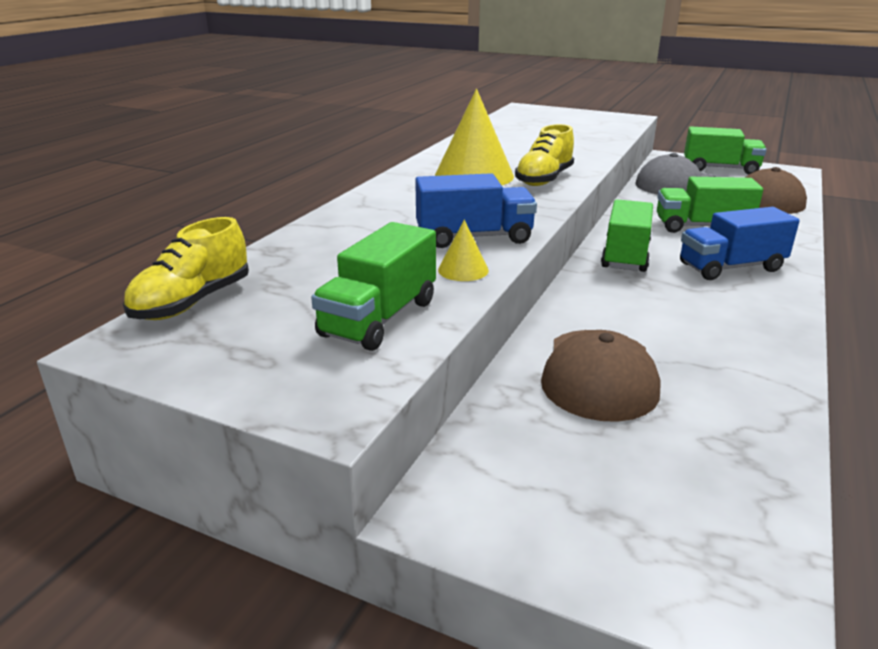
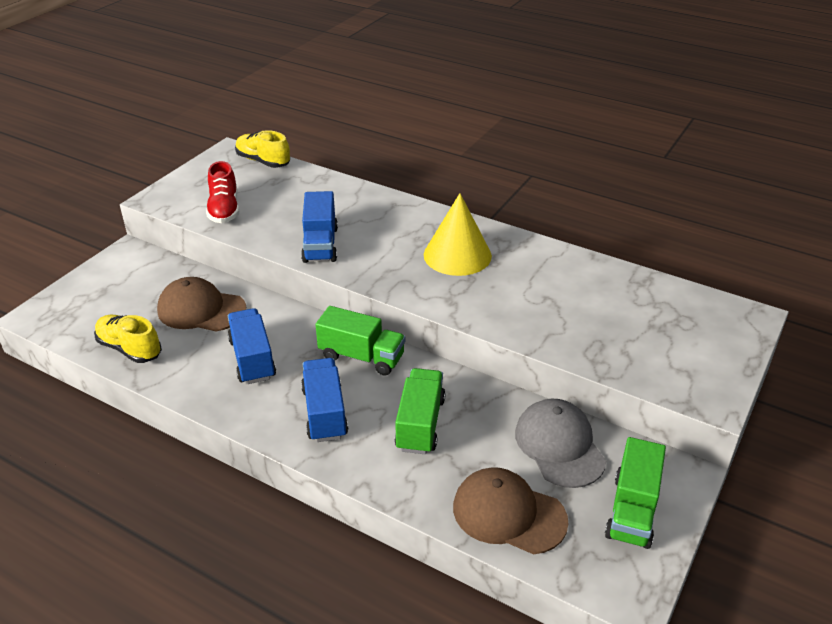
camera: 95 degrees right, 10 degrees up
green truck [311,222,436,351] -> red shoe [206,161,239,223]
yellow cone [438,219,489,281] -> none
yellow shoe [515,124,574,186] -> yellow shoe moved to [94,315,162,363]
none -> blue truck [228,308,276,384]

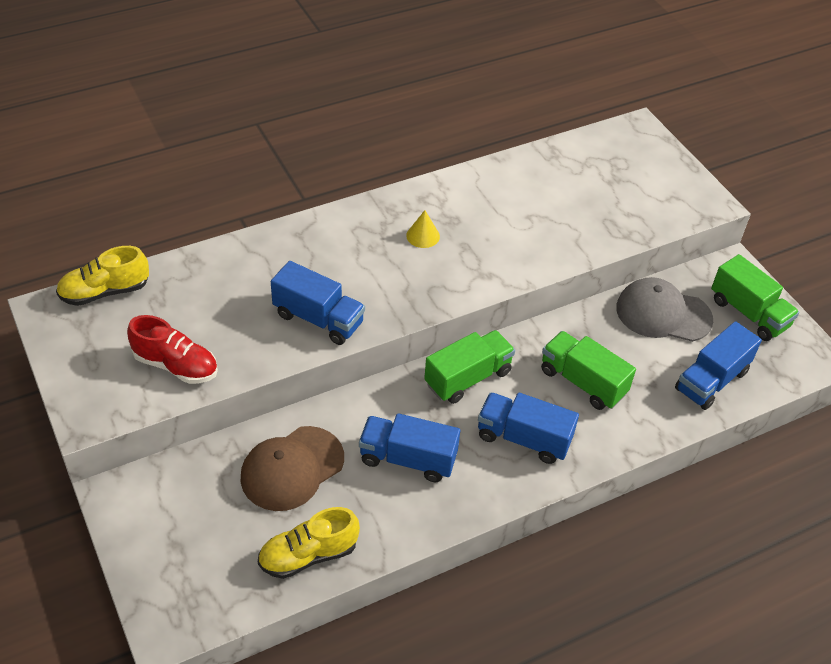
camera: 60 degrees left, 10 degrees up
yellow cone [424,193,492,276] -> yellow cone [406,210,440,248], size x0.46
brown cap [453,467,569,554] -> blue truck [675,321,762,410]

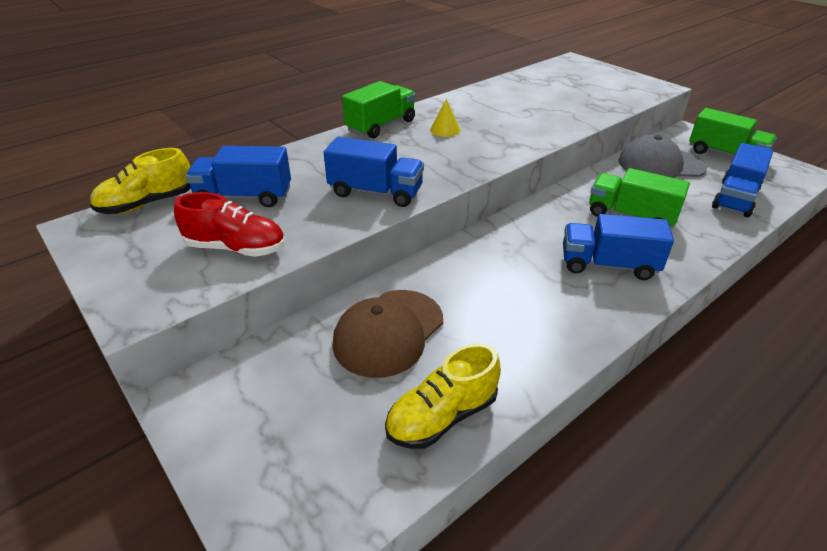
camera: 10 degrees left, 10 degrees down
blue truck [359,413,460,482] -> blue truck moved to [186,146,291,207]
green truck [424,330,515,404] -> green truck moved to [342,81,416,139]

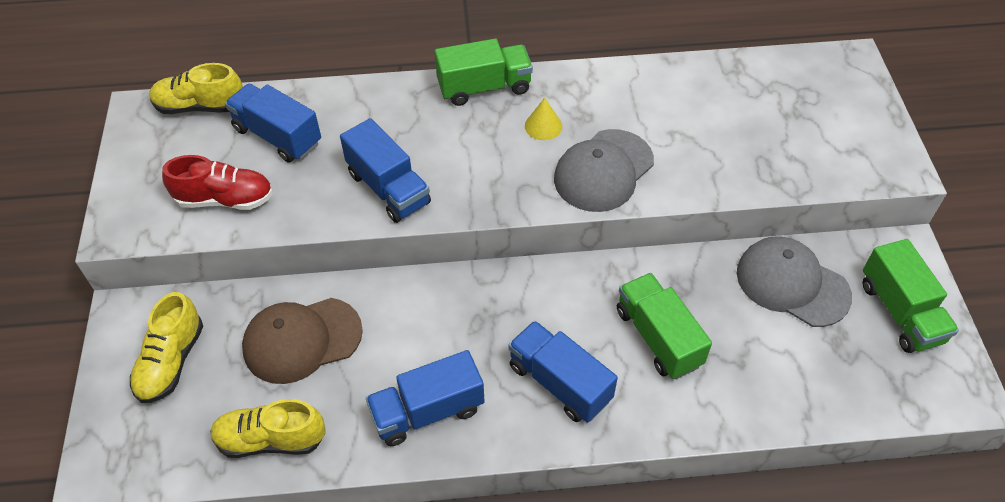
camera: 35 degrees right, 15 degrees up
red shoe [174,192,285,257] -> red shoe turned 45 degrees counterclockwise [162,155,273,210]
blue truck [712,143,773,217] -> blue truck moved to [366,350,485,446]
none -> yellow shoe [130,292,203,403]
none -> grey cap [554,129,654,212]

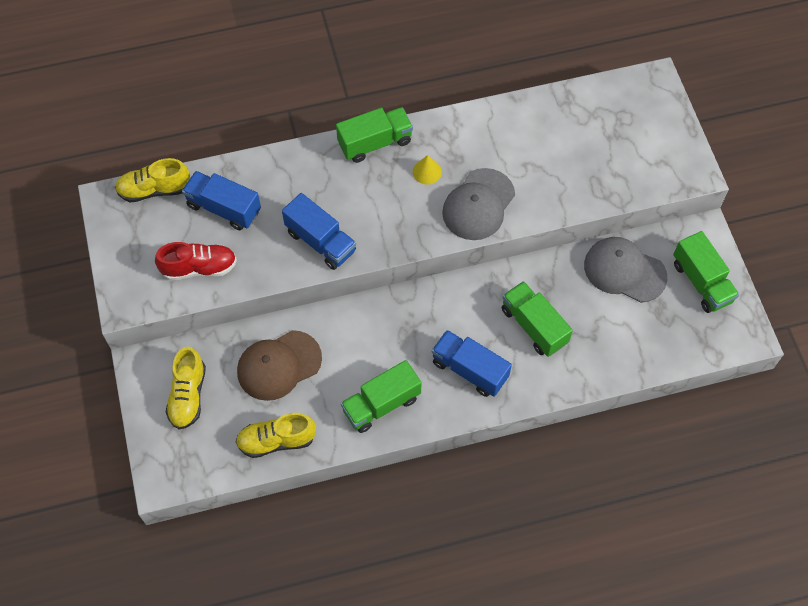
camera: 10 degrees left, 10 degrees up
blue truck [366,350,485,446] -> green truck [341,360,422,433]

